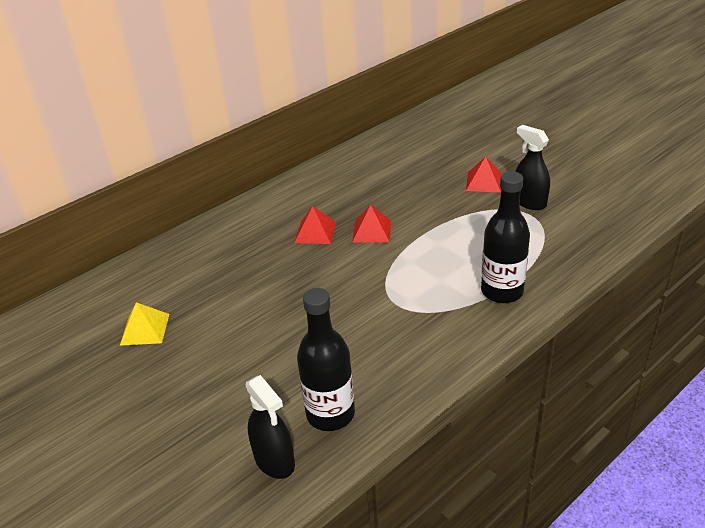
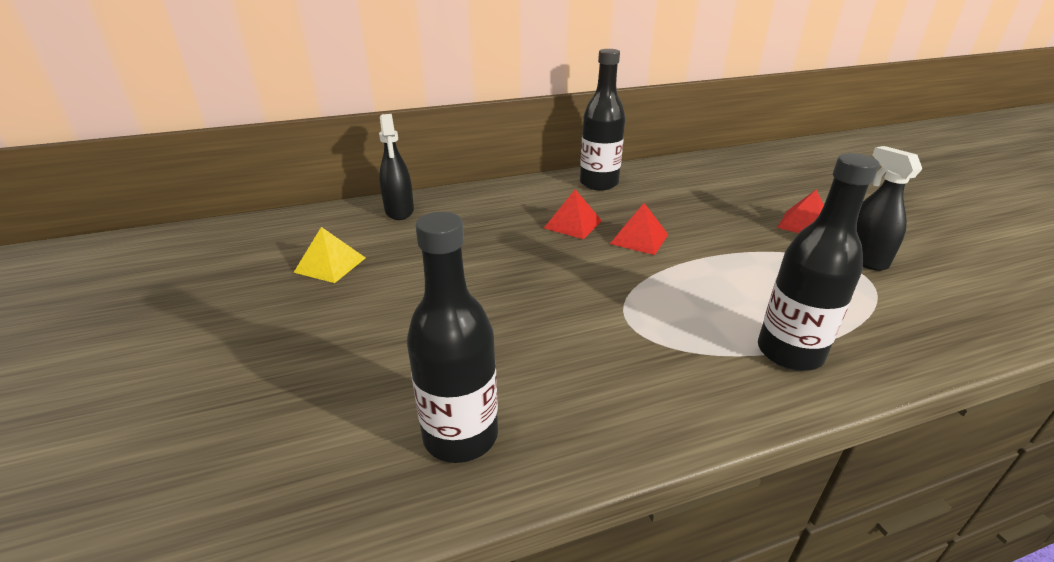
camera: 20 degrees right, 5 degrees down
black spray bottle [246,375,295,479] -> black spray bottle moved to [379,114,414,220]
none -> black bottle [580,49,625,191]

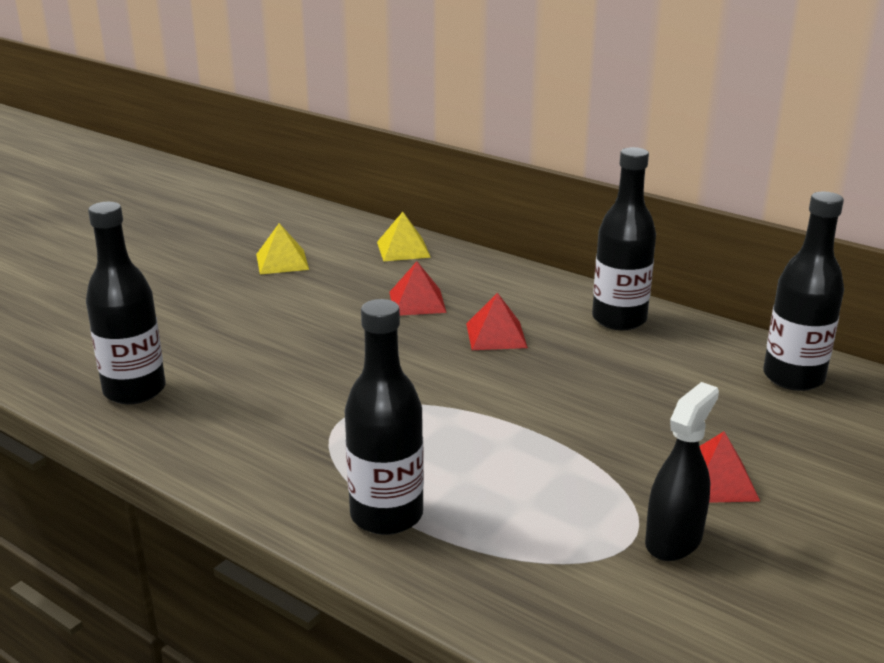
camera: 55 degrees right, 5 degrees down
black spray bottle [379,114,414,220] -> yellow pyramid [377,212,431,261]
red pyramid [610,203,668,255] -> red pyramid moved to [389,261,446,316]
none -> black bottle [763,192,844,391]

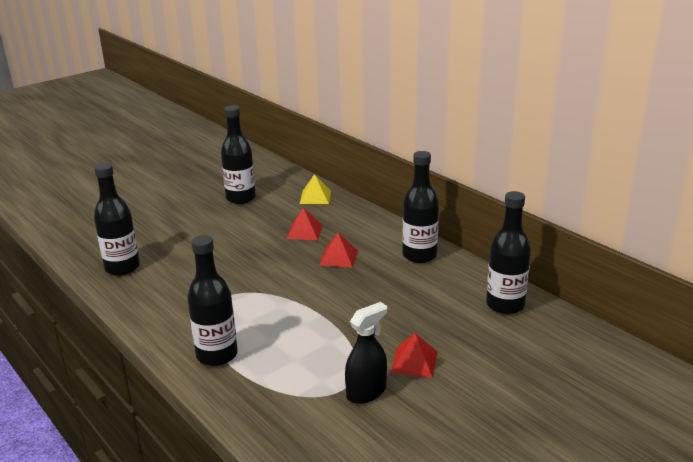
camera: 15 degrees right, 0 degrees up
yellow pyramid [256,223,309,275] -> black bottle [221,105,256,204]

